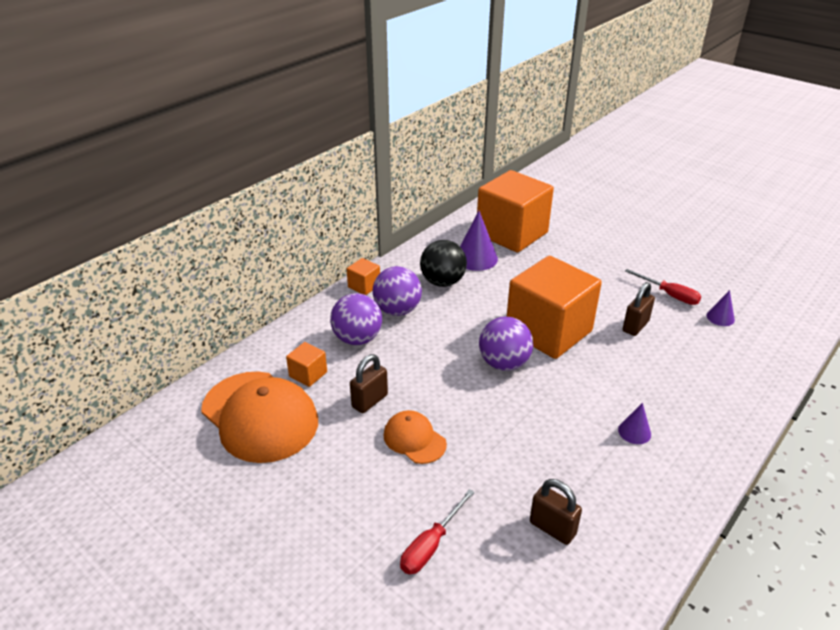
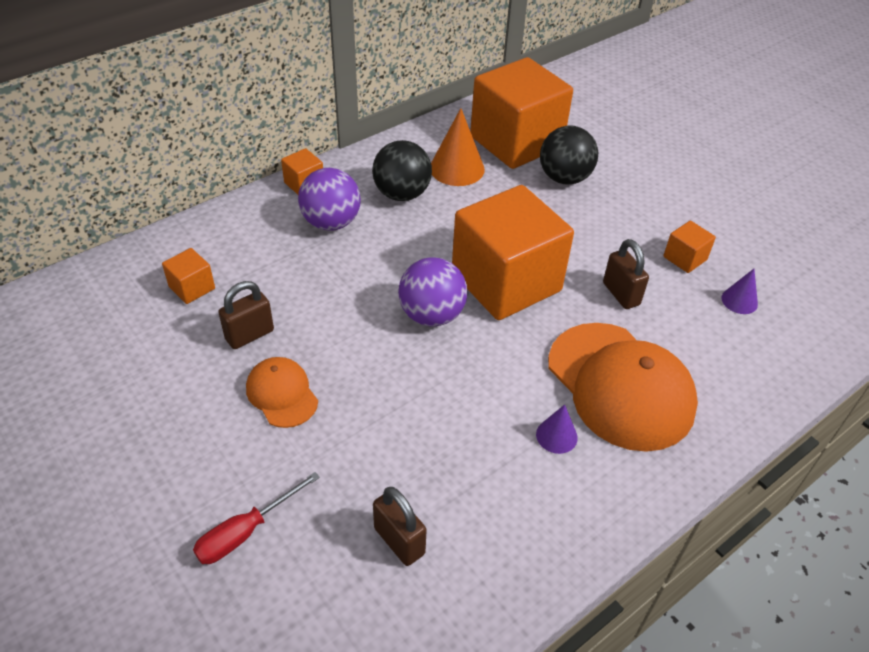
camera: 10 degrees right, 10 degrees up
orange cap [201,371,318,463] -> orange cap moved to [548,323,698,452]
purple ball [330,293,382,345] -> none
purple cone [460,211,498,271] -> orange cone [431,108,485,186]
brown padlock [623,282,655,336] -> brown padlock turned 75 degrees counterclockwise [603,239,649,309]
red screwdriver [625,269,702,305] -> orange cube [663,221,716,273]
none -> black ball [540,125,598,185]

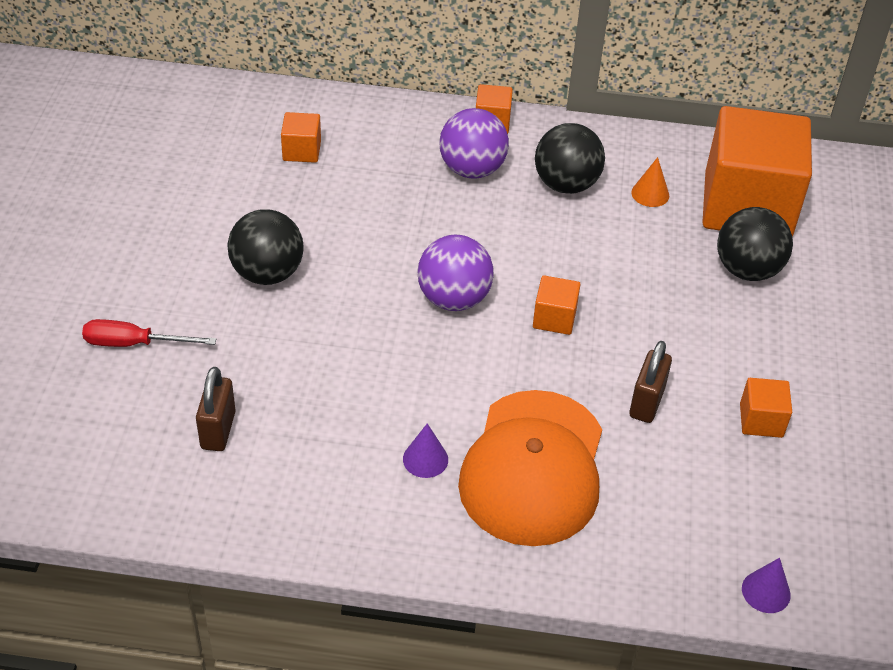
camera: 45 degrees right, 0 degrees up
brown padlock [218,281,274,349] -> none
orange cap [246,357,318,428] -> black ball [227,209,304,285]
orange cone [431,108,485,186] -> orange cone [631,157,669,207], size x0.56
orange cube [452,185,574,320] -> orange cube [533,275,581,335], size x0.41
purple cone [721,269,758,314] -> purple cone moved to [742,558,791,613]

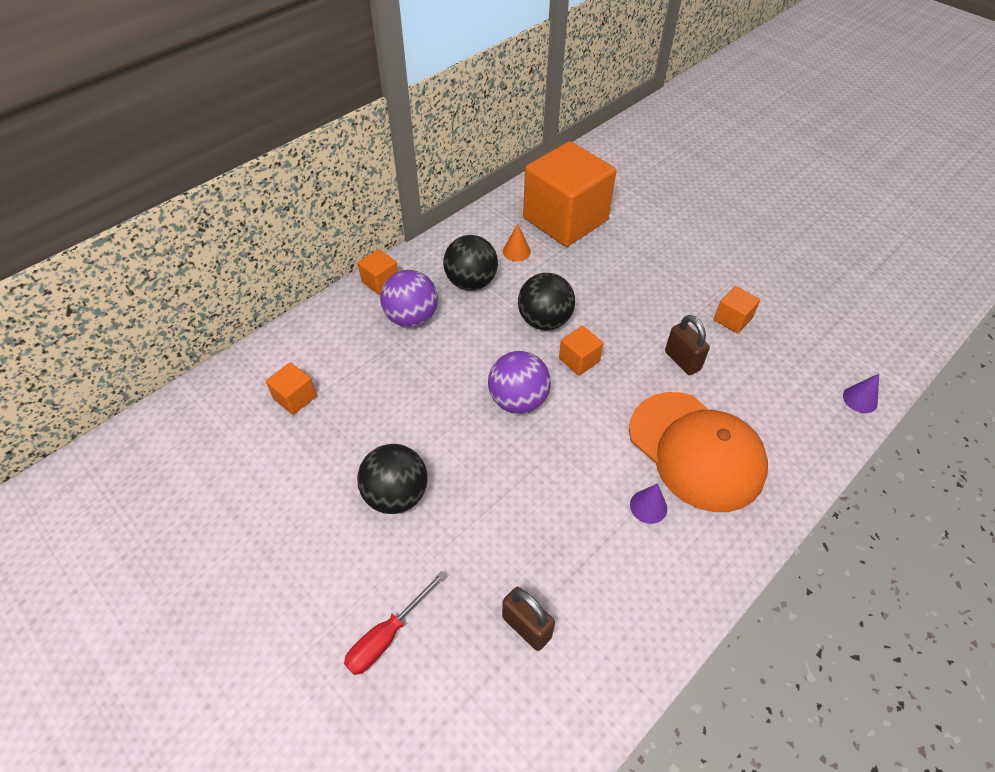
camera: 50 degrees left, 5 degrees up
black ball [717,207,793,281] -> black ball moved to [518,273,575,330]

